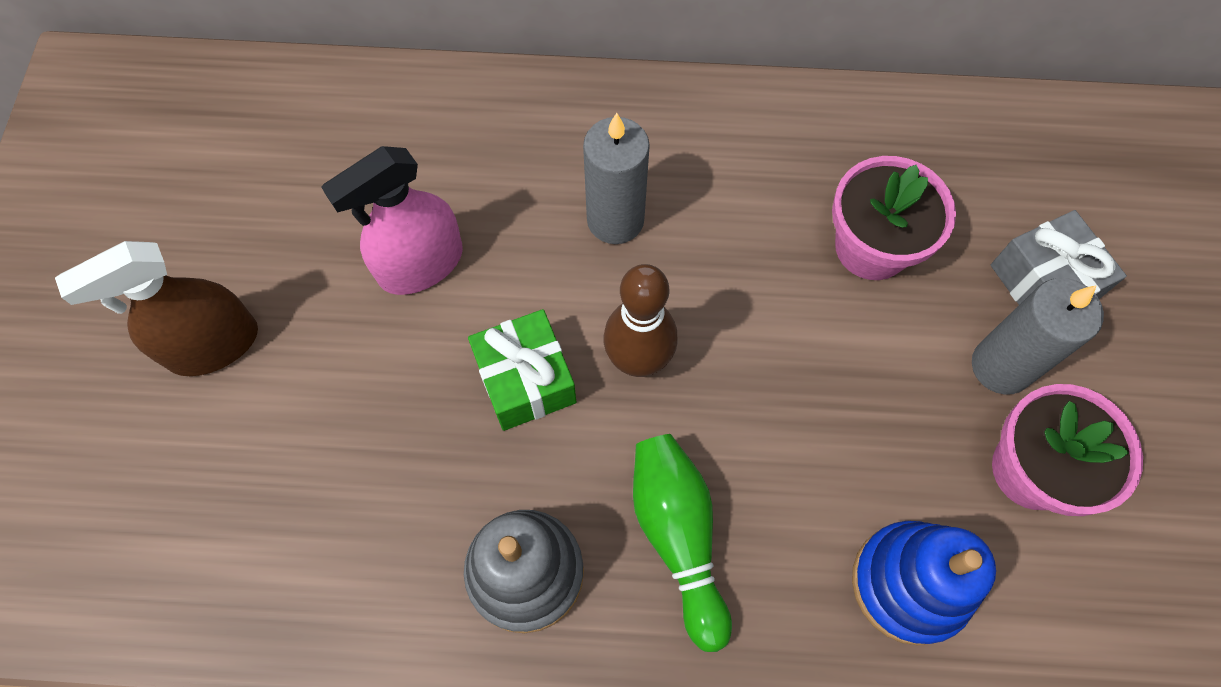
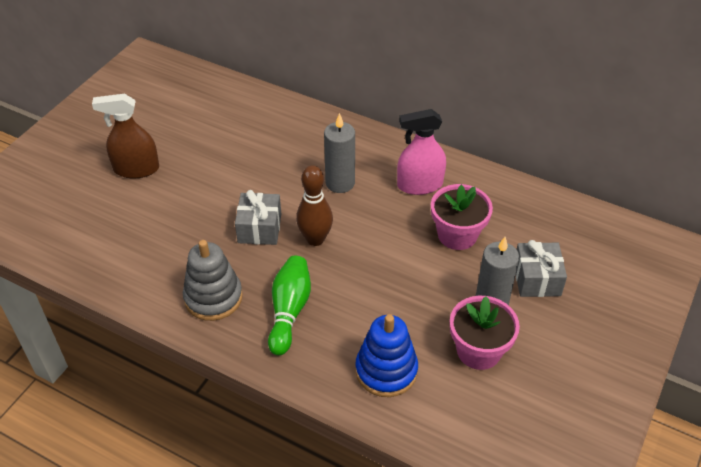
camera: 25 degrees right, 20 degrees down
pink spray bottle [321,146,463,295] -> pink spray bottle moved to [397,109,446,195]
green gift [468,309,576,431] -> grey gift [235,190,281,245]

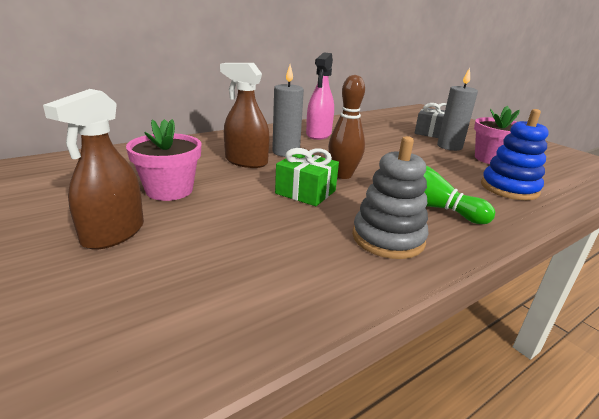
camera: 65 degrees left, 20 degrees down
grey gift [235,190,281,245] -> green gift [275,148,339,206]
pink flower pot [431,184,493,250] -> pink flower pot moved to [126,119,201,201]
none -> brown spray bottle [220,63,270,168]

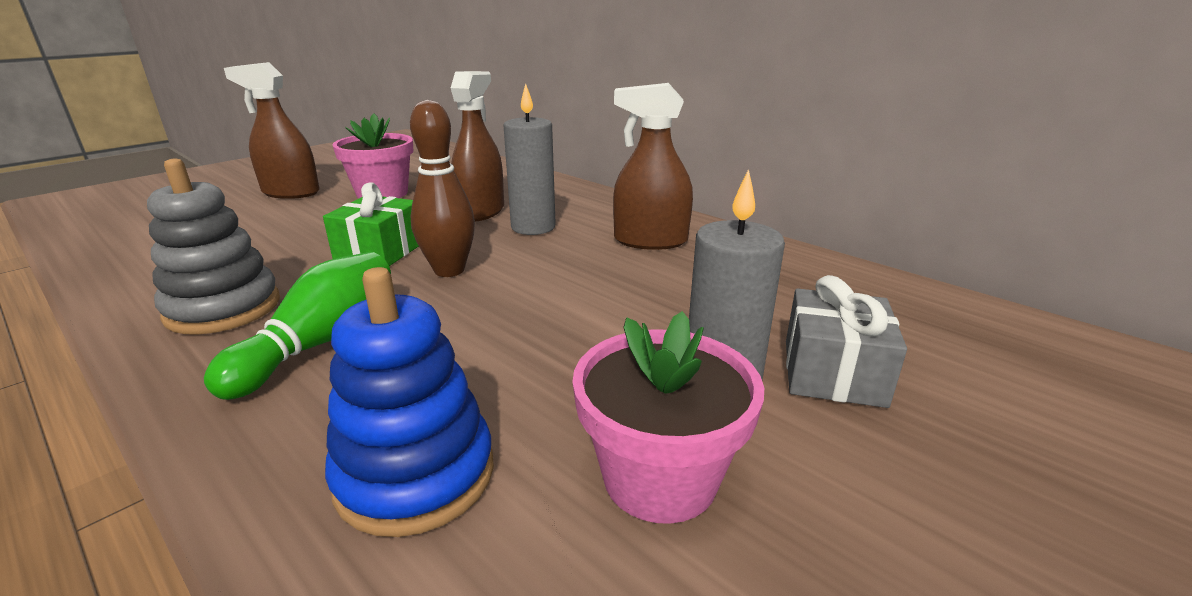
camera: 80 degrees right, 0 degrees up
pink spray bottle [306,52,334,140] -> brown spray bottle [613,83,693,250]

